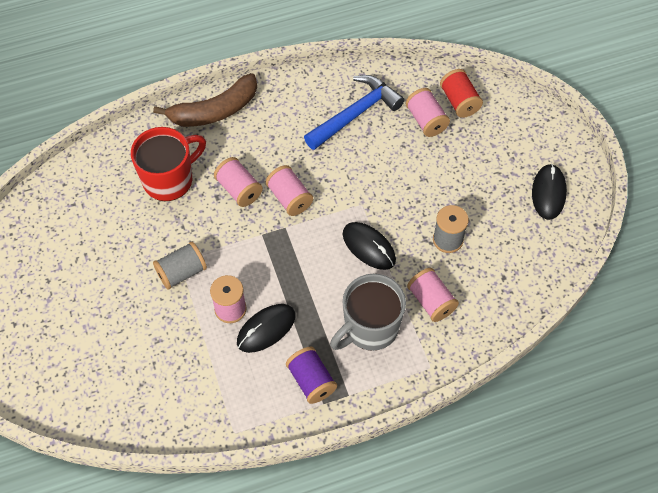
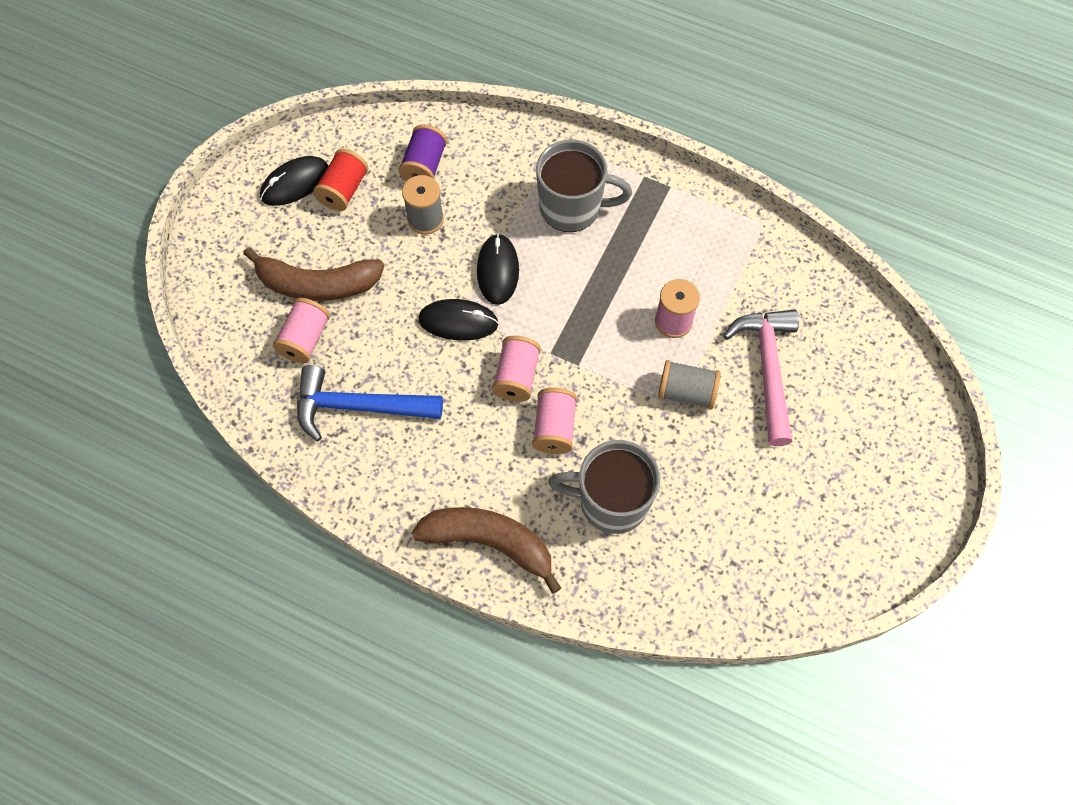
camera: 135 degrees left, 5 degrees up
red mug [131,127,206,201] -> grey mug [548,440,660,534]
black mouse [237,304,295,353] -> black mouse moved to [418,299,499,341]
purple spool [286,347,337,404] -> purple spool moved to [399,124,447,181]
pink spool [407,268,459,322] -> none
red spool [440,69,483,118] -> red spool moved to [313,149,368,211]
none -> brown banana [243,247,385,301]
none -> pink hammer [723,310,799,446]

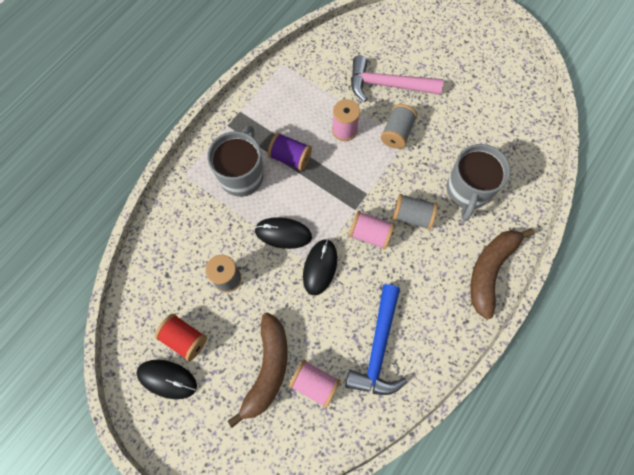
camera: 80 degrees left, 5 degrees up
black mouse [260,156,328,206] -> black mouse turned 45 degrees counterclockwise [137,360,197,399]
purple spool [399,124,447,181] -> purple spool moved to [268,133,312,171]
pink spool [532,388,577,454] -> grey spool [393,194,438,230]

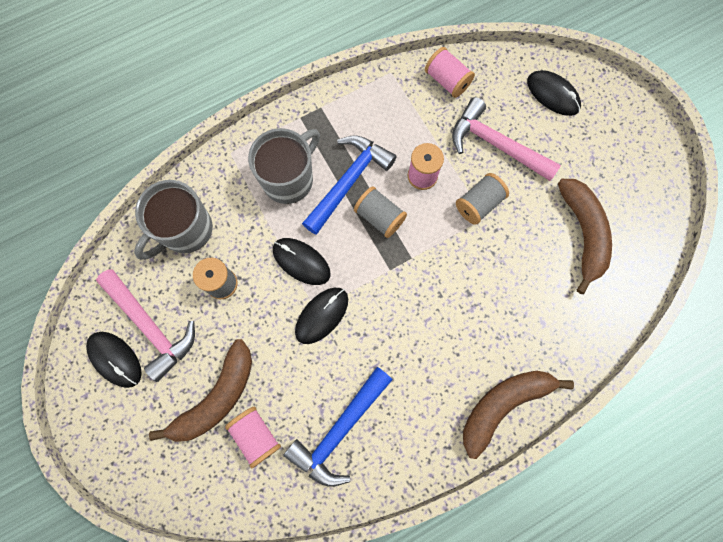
camera: 25 degrees right, 5 degrees up
red spool [155,314,207,362] -> pink hammer [96,269,195,382]
purple spool [268,133,312,171] -> blue hammer [302,135,397,235]
pink spool [349,211,395,250] -> pink spool moved to [425,47,475,98]
grey spool [393,194,438,230] -> grey spool moved to [354,186,407,238]
grey mug [447,144,511,221] -> grey mug moved to [134,180,213,260]
none -> black mouse [527,70,581,116]
none -> brown banana [558,179,612,294]

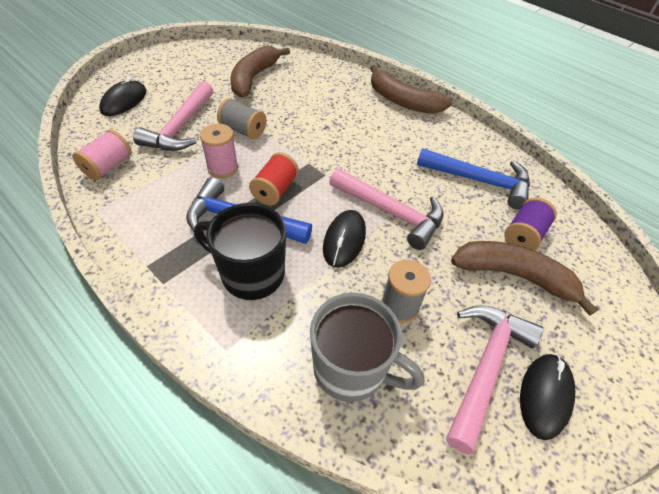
camera: 110 degrees left, 25 degrees down
pink spool [225,406,281,468] -> purple spool [504,198,557,251]
grey mug [248,128,320,204] -> black mug [194,203,286,300]
black mouse [295,288,348,344] -> pink hammer [329,168,444,250]
grey spool [354,186,407,238] -> red spool [249,152,299,205]
brown banana [558,179,612,294] -> brown banana turned 45 degrees counterclockwise [231,46,290,98]

